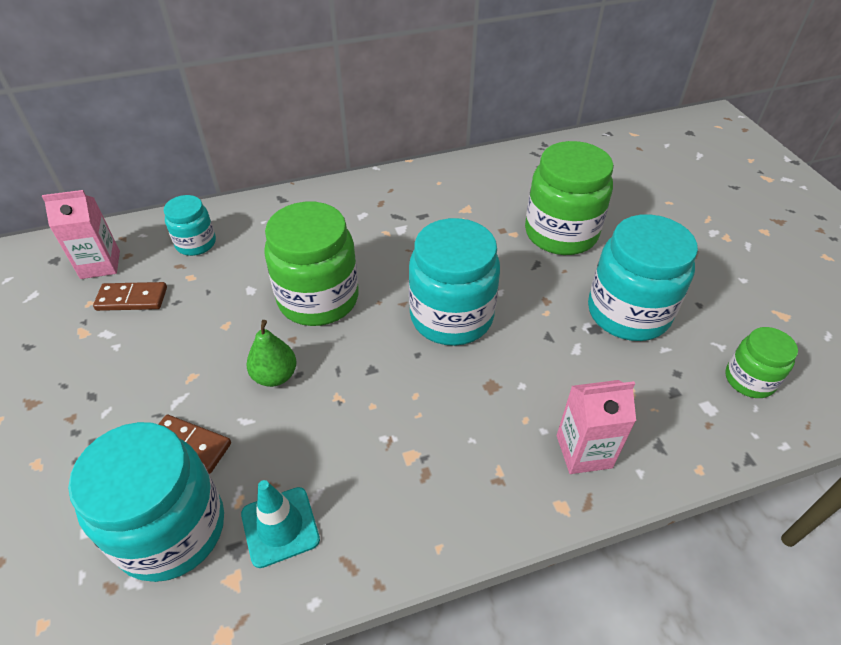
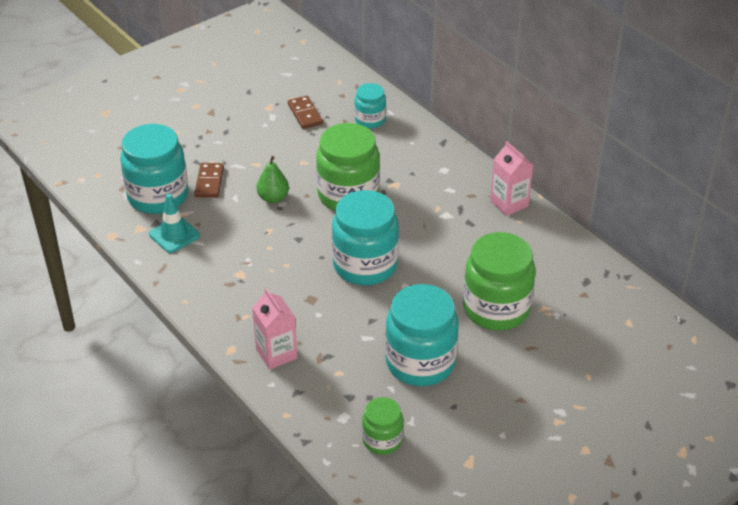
camera: 70 degrees right, 5 degrees down
pink carton [42,190,120,279] -> pink carton moved to [490,141,533,216]

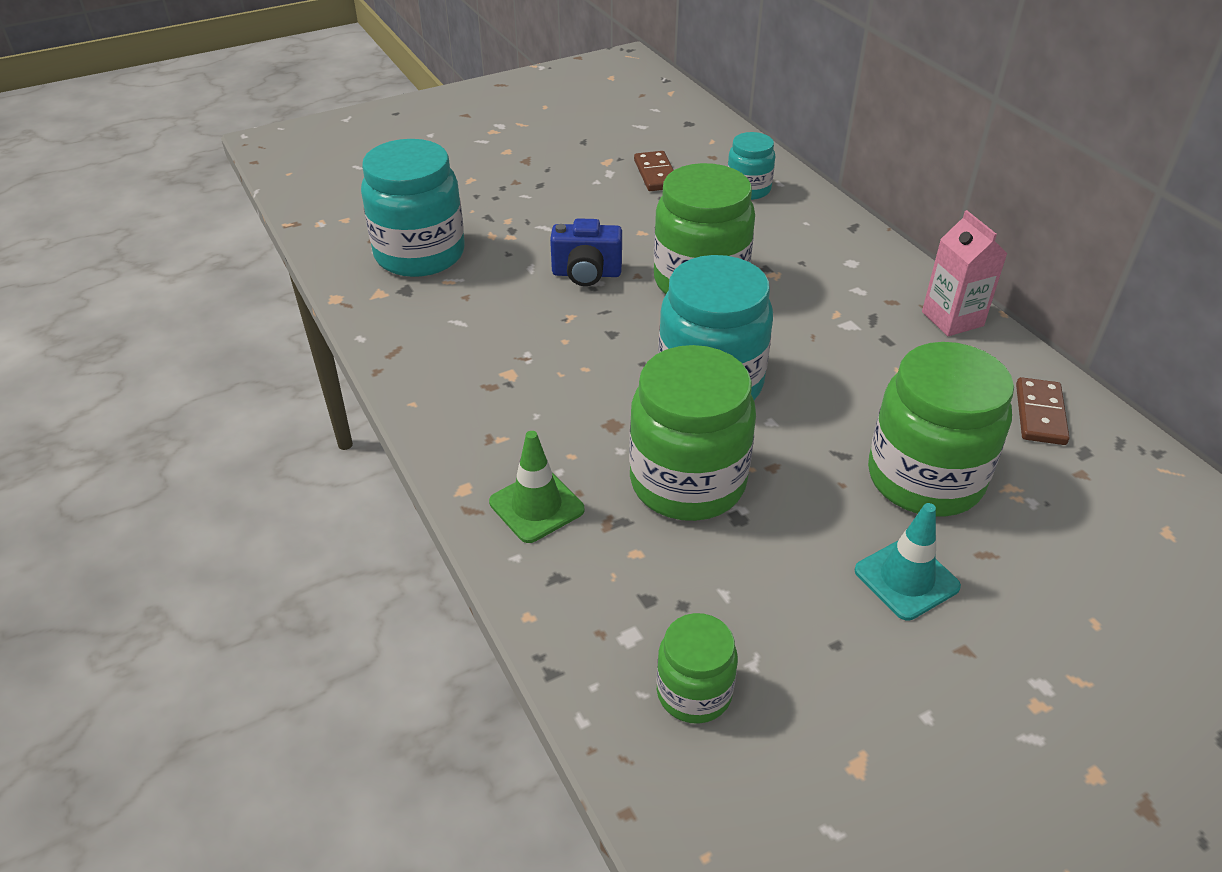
camera: 10 degrees right, 0 degrees up
turquoise traffic cone [149,194,200,253] -> turquoise traffic cone moved to [855,503,961,621]
brown domino [194,163,224,198] -> brown domino moved to [1016,377,1069,445]
pink carton [252,288,297,370] -> green traffic cone [489,431,584,543]
green pear [257,156,289,203] -> blue camera [550,218,622,286]
turquoise jar [385,284,459,386] -> none
none -> green jar [629,345,756,521]

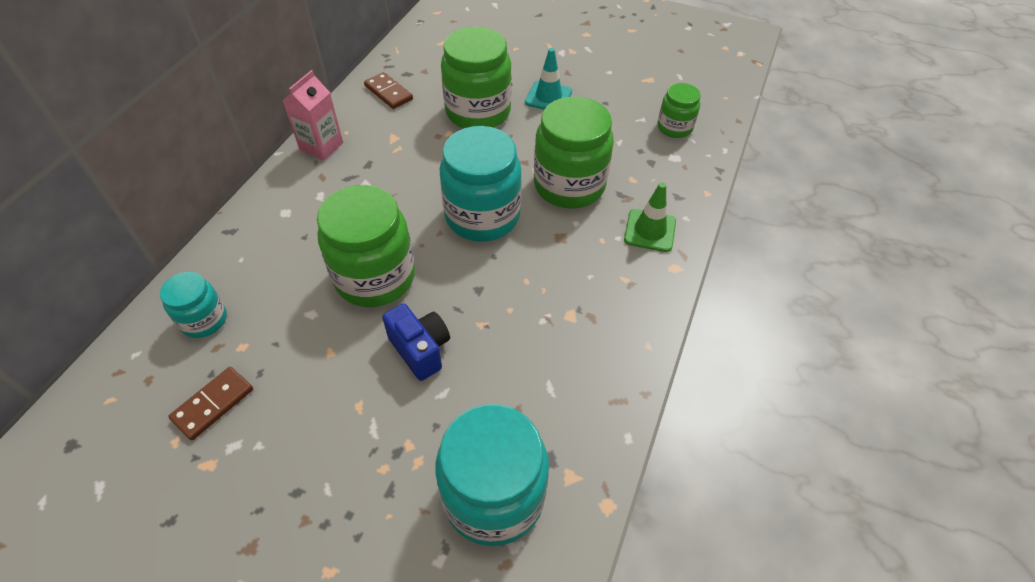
camera: 130 degrees left, 10 degrees up
brown domino [1016,377,1069,445] -> brown domino turned 75 degrees clockwise [364,72,413,109]

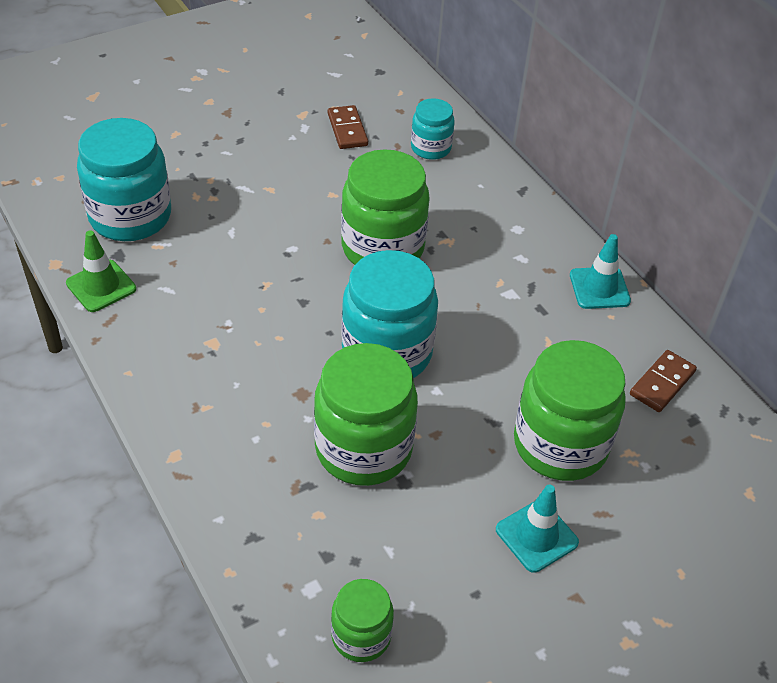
camera: 125 degrees right, 5 degrees down
pink carton [282,70,343,161] -> turquoise traffic cone [570,234,631,309]
brown domino [364,72,413,109] -> brown domino turned 45 degrees counterclockwise [630,350,697,412]
blue camera [382,304,450,381] -> none
green traffic cone [624,182,676,252] -> green traffic cone moved to [66,230,136,312]

